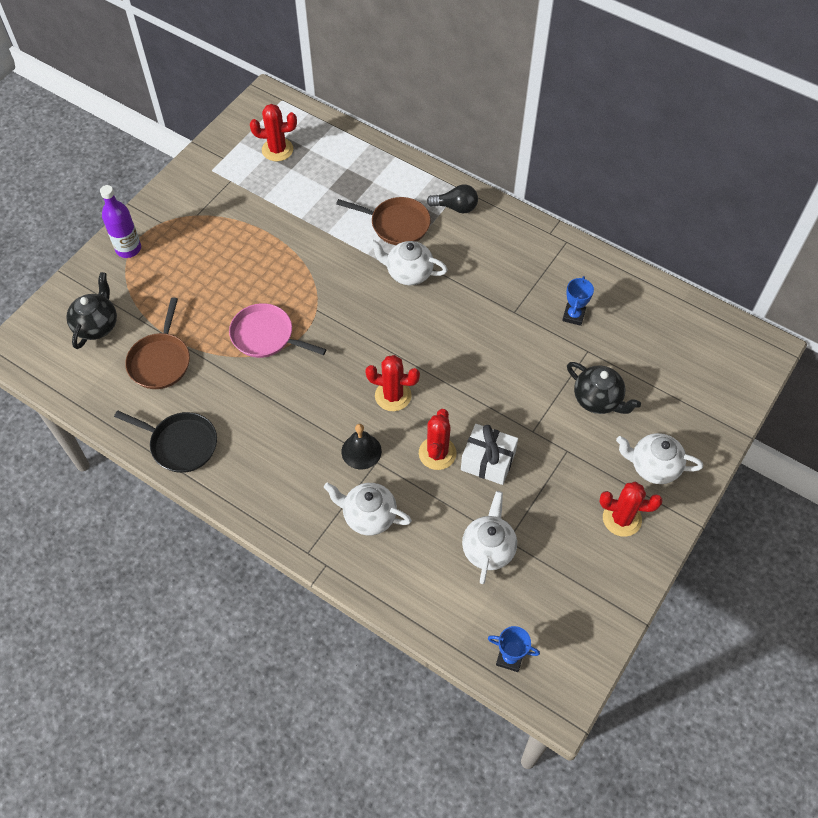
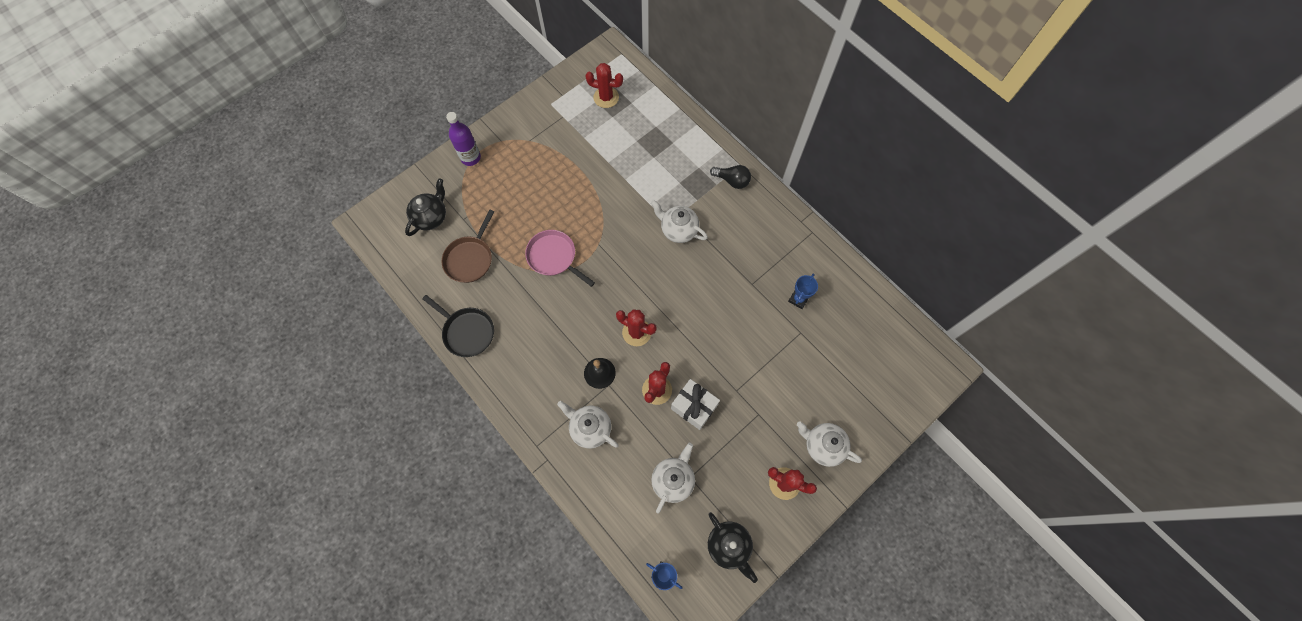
camera: 15 degrees right, 10 degrees up
brown pan [336,197,431,245] -> none
black teapot [567,362,641,414] -> black teapot moved to [708,512,758,583]

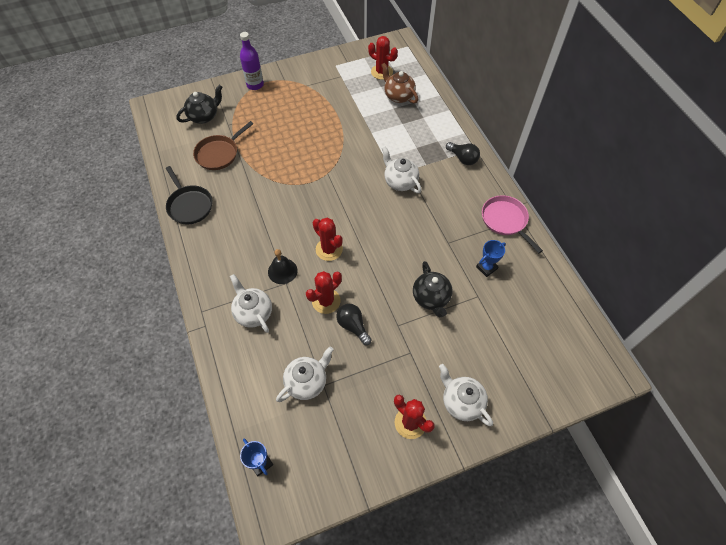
camera: 20 degrees right, 10 degrees down
pink pan [525,230,595,287] -> pink pan moved to [482,195,543,253]
white gift [671,379,720,430] -> black light bulb [337,304,372,345]
black teapot [708,512,758,583] -> black teapot moved to [413,261,453,318]
none -> brown teapot [381,63,418,104]

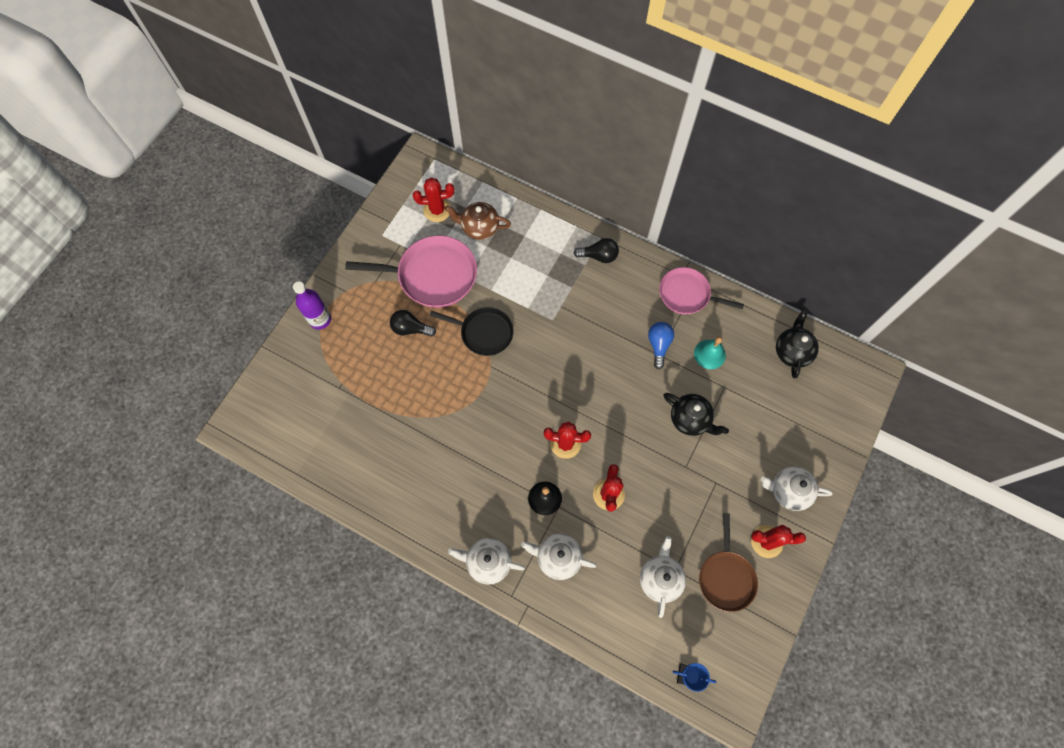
camera: 40 degrees left, 10 degrees up
black pan [166,166,212,224] -> black pan moved to [430,307,514,356]
black teapot [176,85,222,124] -> black teapot moved to [776,308,819,378]
brown pan [193,121,253,170] -> brown pan moved to [699,513,758,612]
black light bulb [337,304,372,345] -> black light bulb moved to [390,310,436,336]
white teapot [382,146,422,193] -> white teapot moved to [448,538,525,585]
blue trophy [476,240,506,277] -> turquoise bell [694,337,726,369]
none -> pink pan [345,235,477,308]
none -> blue light bulb [648,322,674,369]

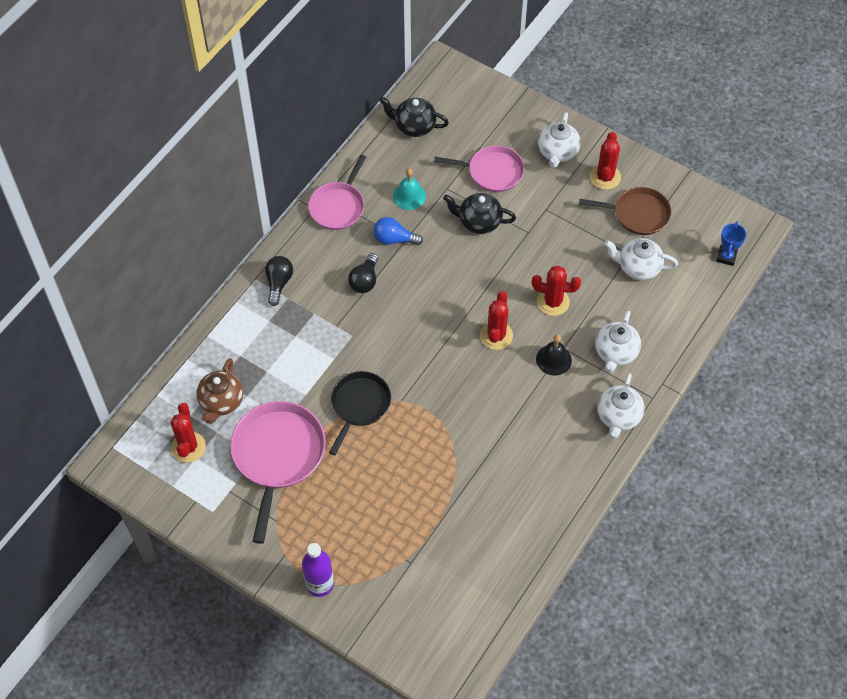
camera: 85 degrees left, 10 degrees down
black light bulb [390,310,436,336] -> black light bulb moved to [348,253,378,293]
black teapot [664,393,729,436] -> black teapot turned 120 degrees counterclockwise [443,193,516,234]
none -> pink pan [434,145,524,192]

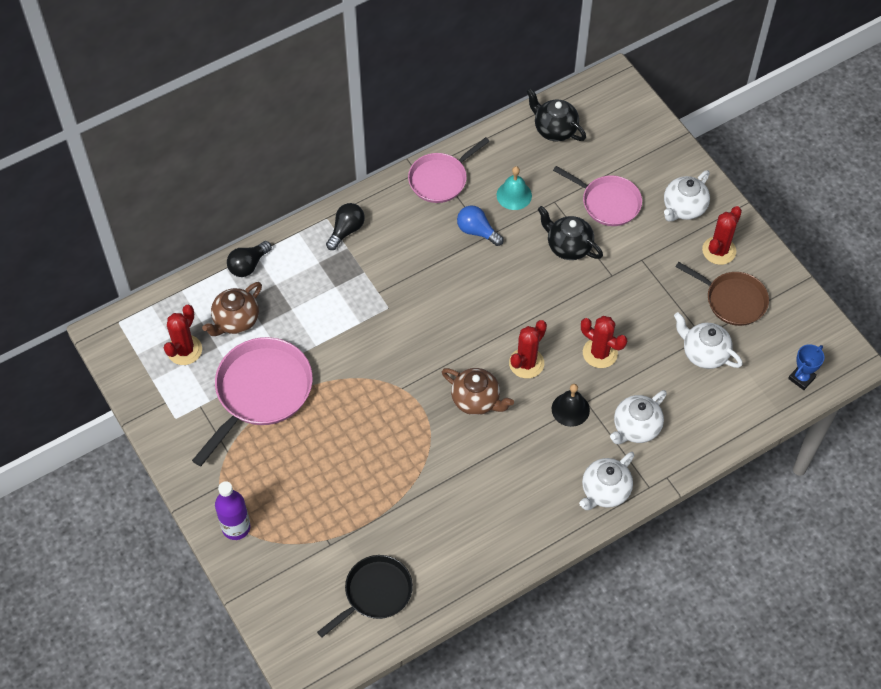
camera: 25 degrees right, 0 degrees up
black pan [329,371,391,455] -> black pan moved to [317,555,413,637]
black light bulb [348,253,378,293] -> black light bulb moved to [227,241,272,277]
none -> brown teapot [442,368,514,415]

